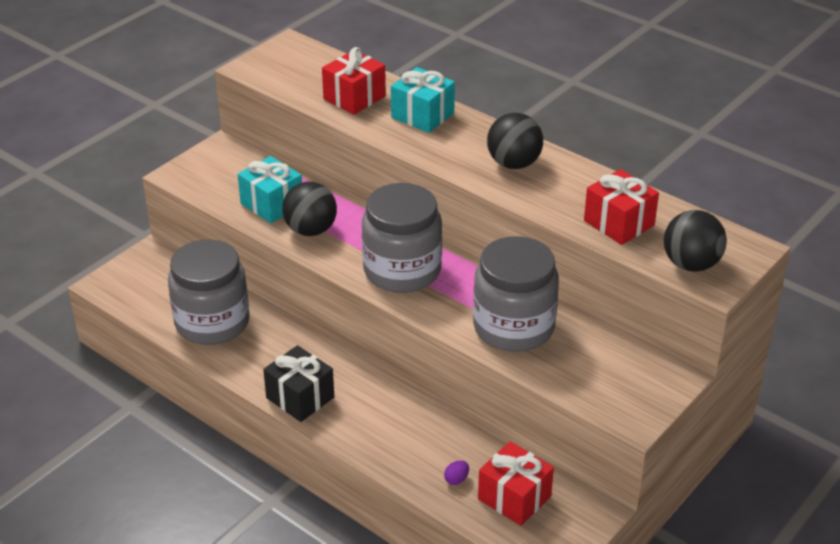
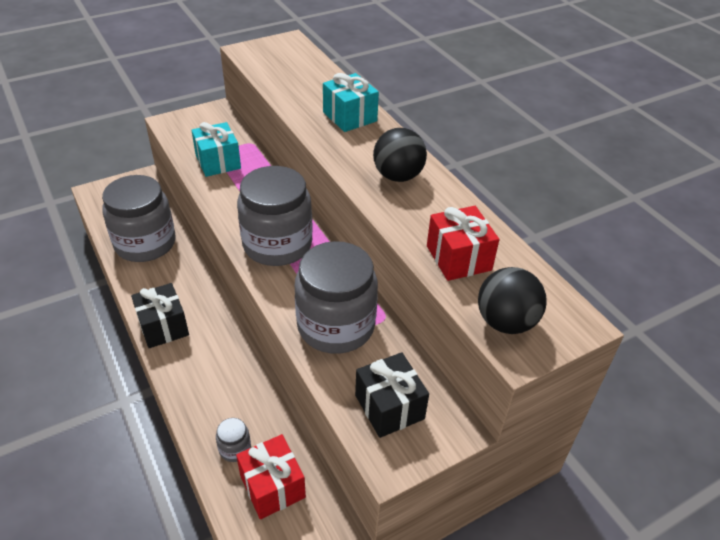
camera: 20 degrees right, 5 degrees up
black ball [282,182,337,236] -> none
red gift [322,47,386,115] -> none
purple egg [444,461,469,485] -> grey jar [216,418,251,462]
none -> black gift [355,352,429,438]

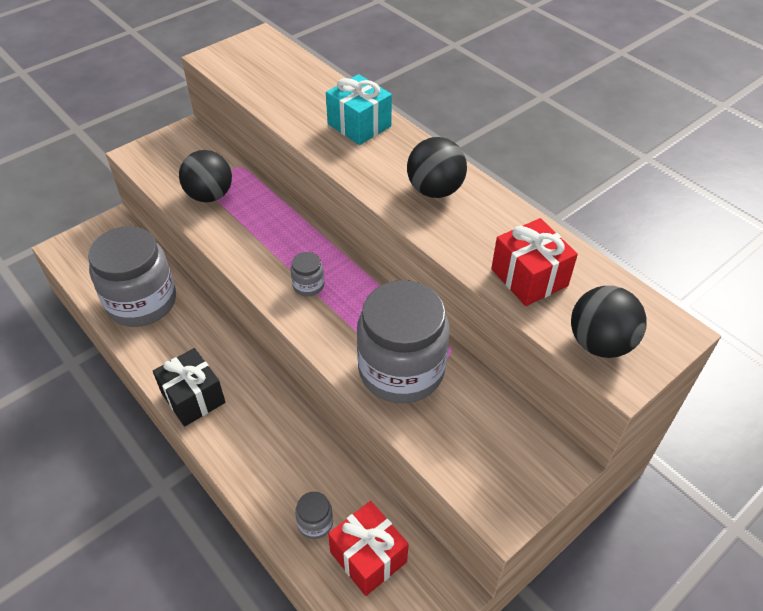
camera: 10 degrees left, 5 degrees up
turquoise gift [191,122,241,177] -> black ball [179,150,232,202]
grey jar [237,166,313,266] -> grey jar [291,252,324,296], size x0.40
black gift [355,352,429,438] -> none

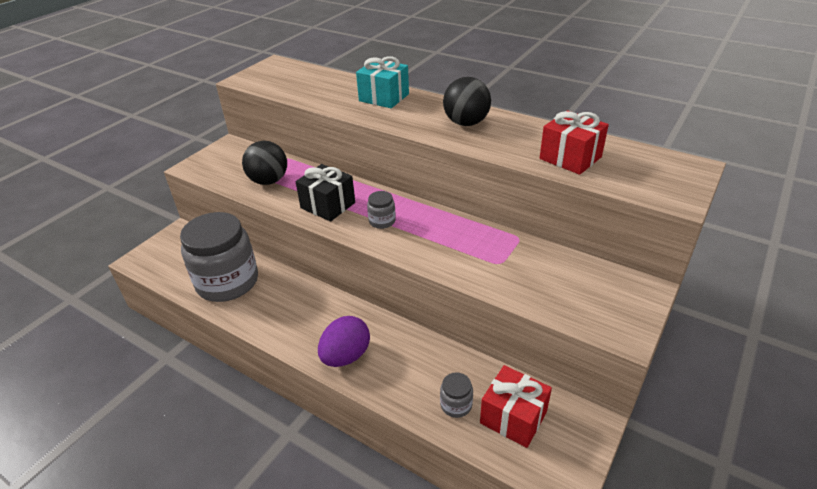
camera: 15 degrees left, 10 degrees down
black gift [153,348,225,427] -> black gift moved to [295,164,355,221]
grey jar [357,280,450,403] -> none
black ball [571,286,647,358] -> none
none -> purple egg [318,316,370,367]

